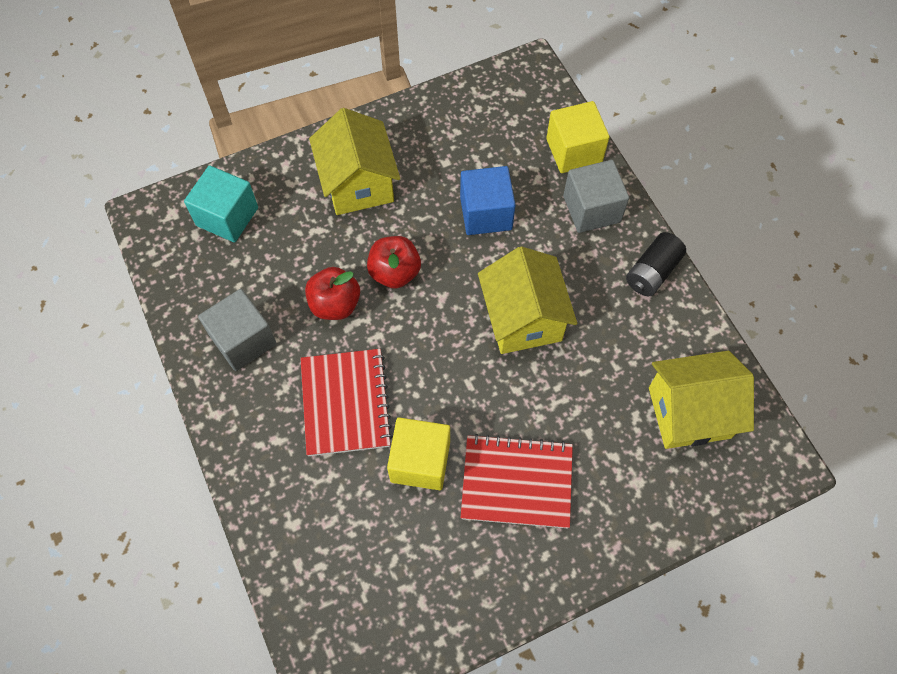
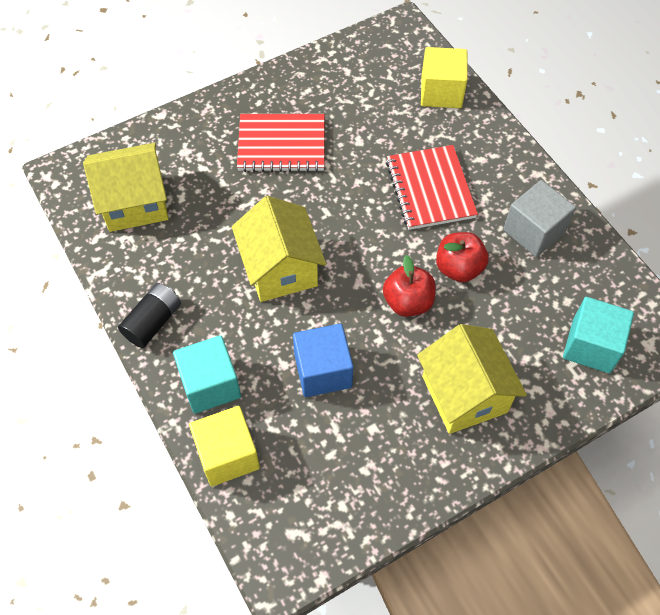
camera: 175 degrees right, 5 degrees down
yellow cube [387,417,450,490] -> yellow cube moved to [421,47,468,108]
grey cube [563,160,629,233] -> turquoise cube [173,335,241,414]

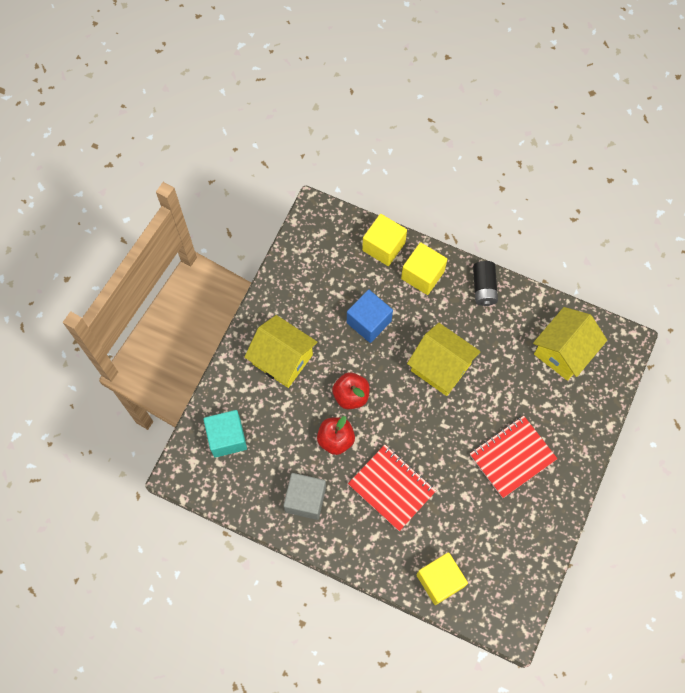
camera: 145 degrees right, 10 degrees up
turquoise cube [173,335,241,414] -> yellow cube [401,242,447,295]

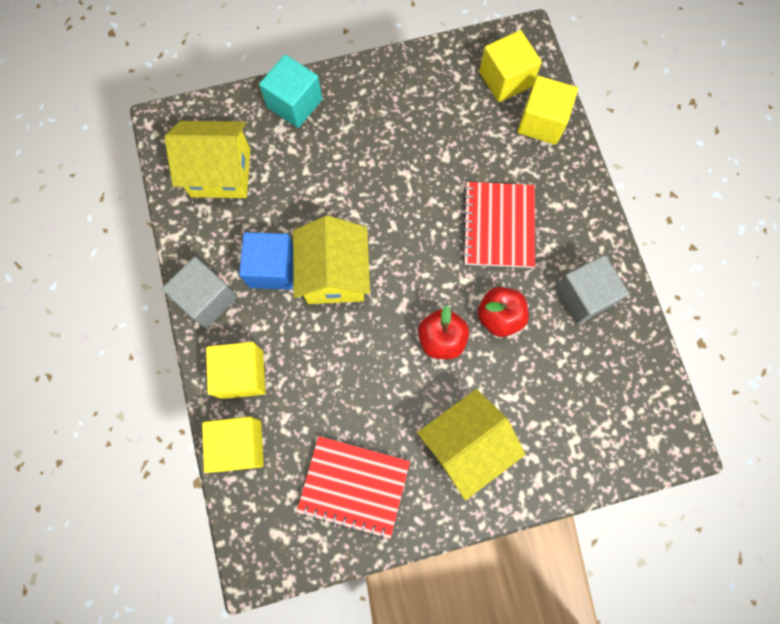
camera: 130 degrees left, 5 degrees up
turquoise cube [203,410,247,458] -> turquoise cube moved to [259,55,322,128]
yellow house [244,315,318,388] -> yellow house turned 60 degrees clockwise [417,389,525,500]
blue cube [347,289,393,343] -> blue cube moved to [239,232,294,290]
red notebook [470,416,558,498] -> red notebook moved to [297,436,410,539]
black battery [473,261,498,306] -> grey cube [162,257,237,328]
none -> yellow cube [479,30,542,102]

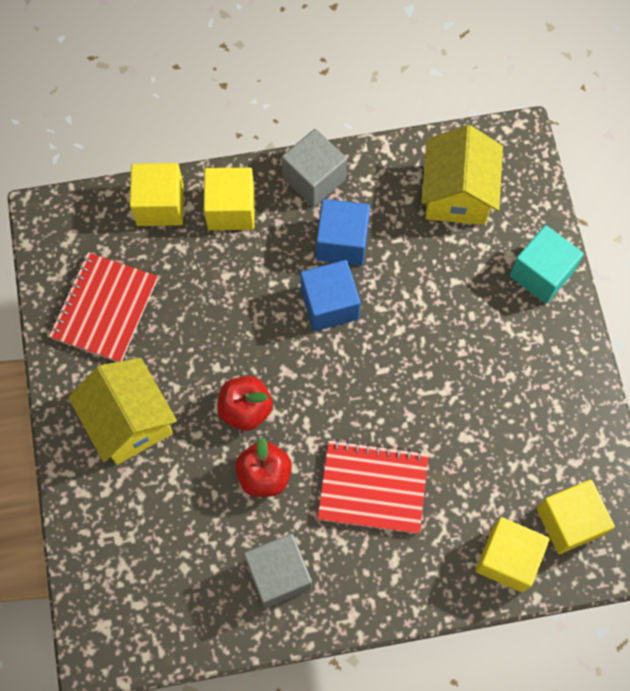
camera: 95 degrees right, 5 degrees down
yellow house [293,216,370,304] -> blue cube [300,260,361,331]

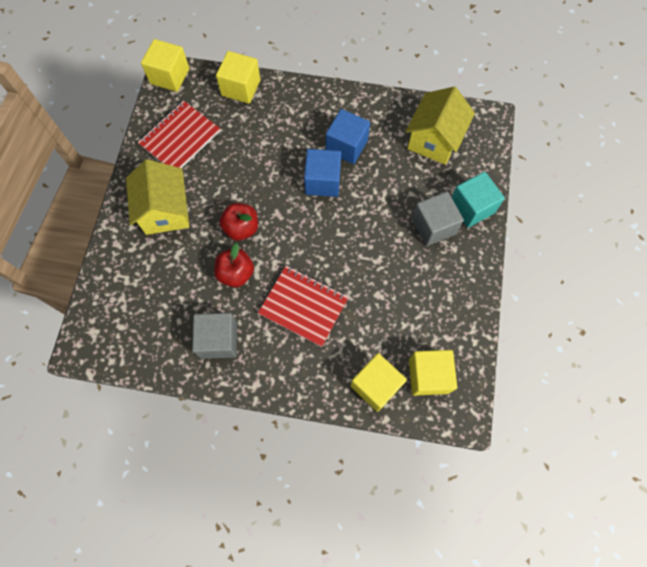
camera: 20 degrees right, 0 degrees up
yellow cube [204,167,254,230] -> yellow cube moved to [141,39,190,92]
grey cube [281,129,347,207] -> grey cube moved to [412,191,464,246]

